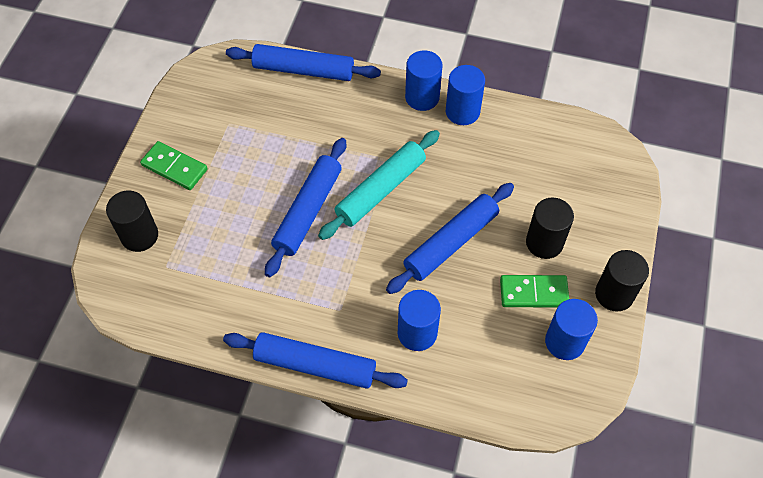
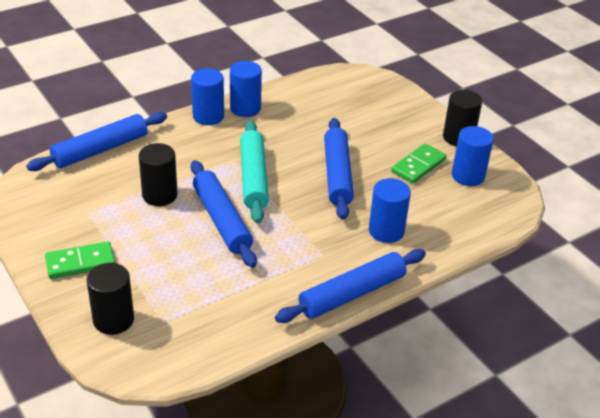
camera: 50 degrees left, 20 degrees down
black cylinder [526,198,574,259] -> black cylinder moved to [139,143,178,206]

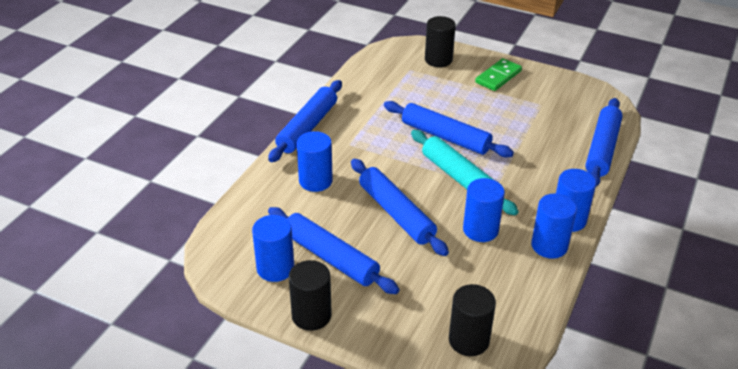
camera: 150 degrees right, 0 degrees up
black cylinder [139,143,178,206] -> black cylinder moved to [449,284,496,356]
green domino [391,144,446,184] -> blue rolling pin [268,207,399,294]
none -> blue cylinder [463,178,505,242]

